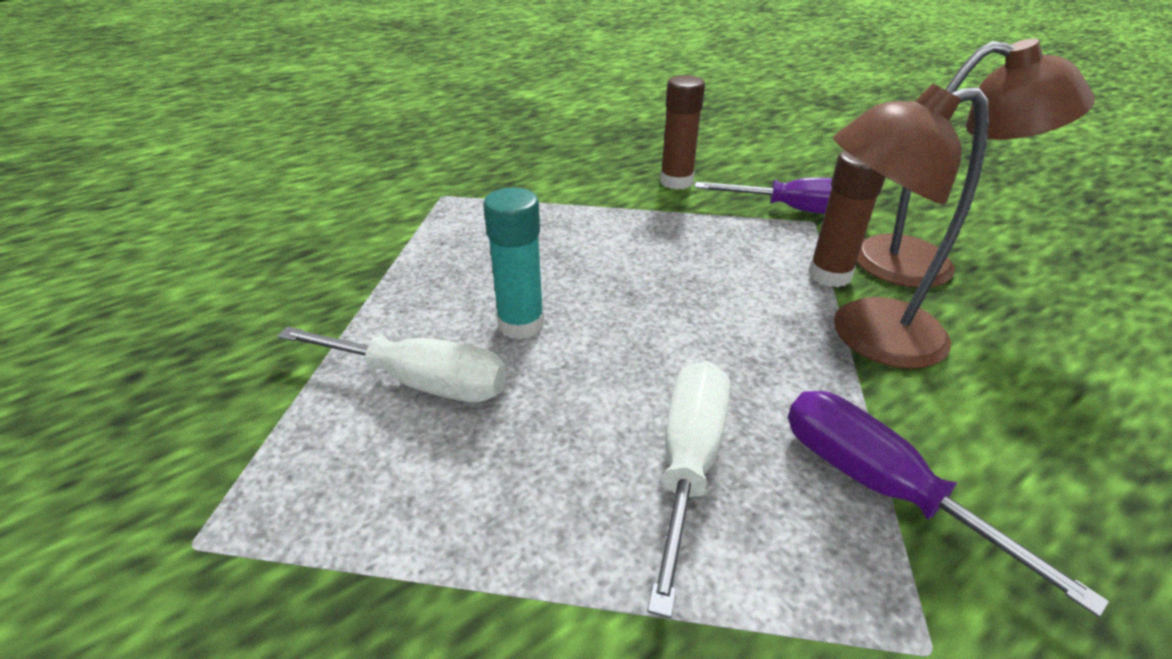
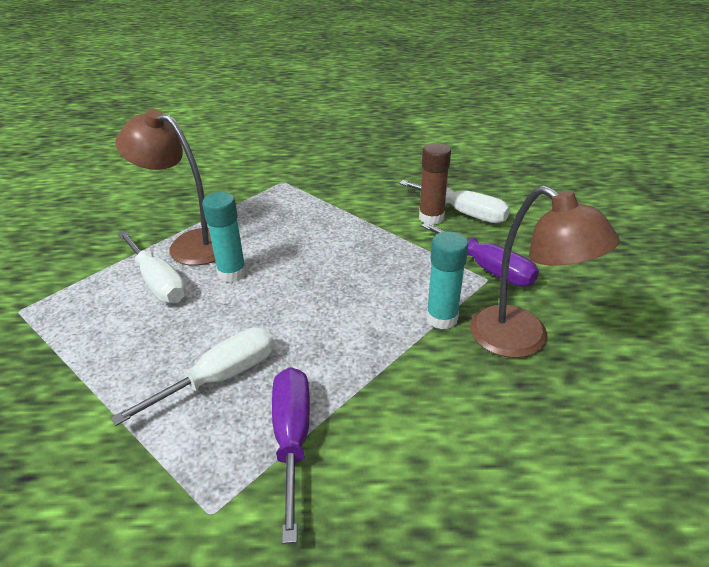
camera: 35 degrees right, 0 degrees up
brown glue stick [808,150,886,287] -> turquoise glue stick [426,231,469,329]
brown lamp [833,83,989,369] -> brown lamp moved to [116,109,215,265]
none -> white screwdriver [399,180,510,223]

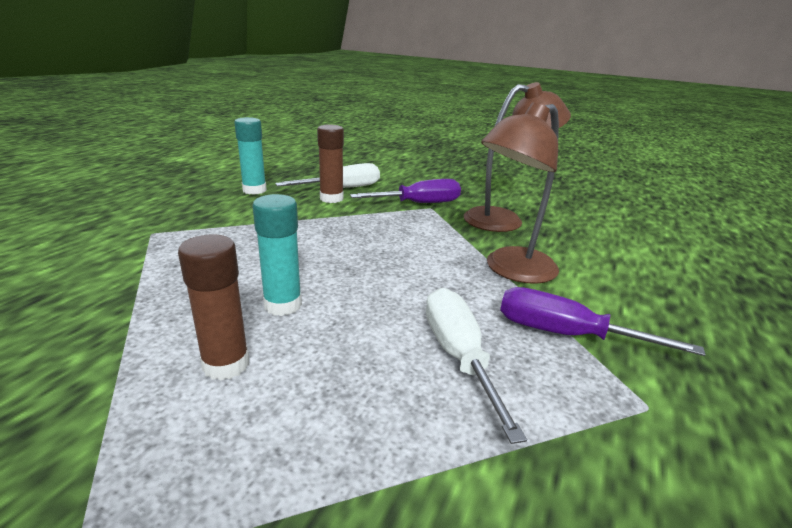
camera: 65 degrees left, 10 degrees down
brown lamp [116,109,215,265] -> brown lamp moved to [481,103,559,284]
white screwdriver [118,231,186,303] -> brown glue stick [178,235,249,380]
turquoise glue stick [426,231,469,329] -> turquoise glue stick moved to [234,117,267,195]

